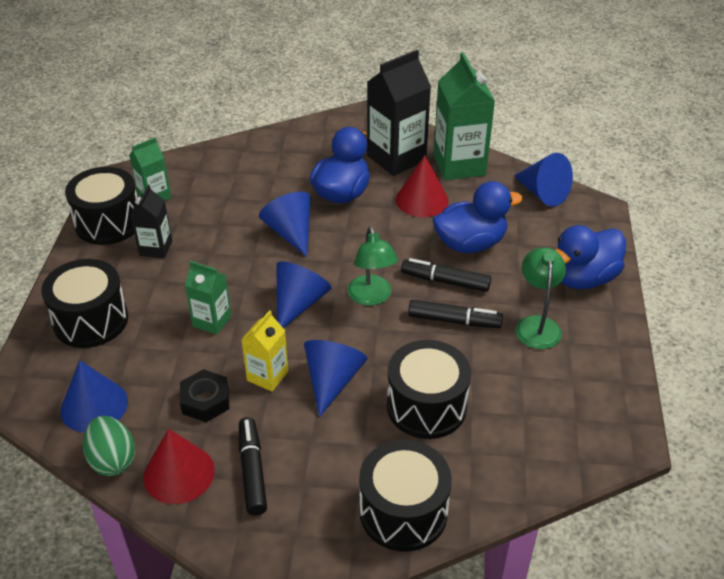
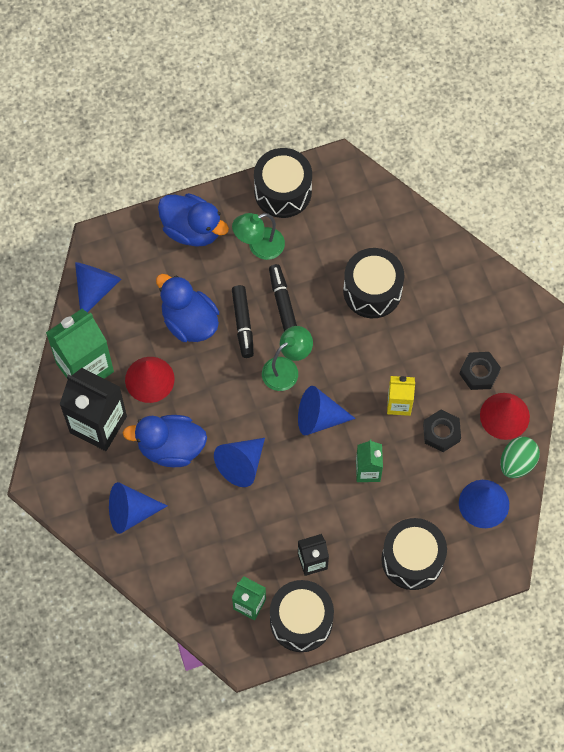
camera: 115 degrees left, 25 degrees up
black marker [239,417,267,516] -> black nut [460,352,501,390]
blue cone [304,340,368,417] -> blue cone moved to [109,482,167,534]
black drum [359,440,452,552] -> black drum moved to [254,148,312,218]

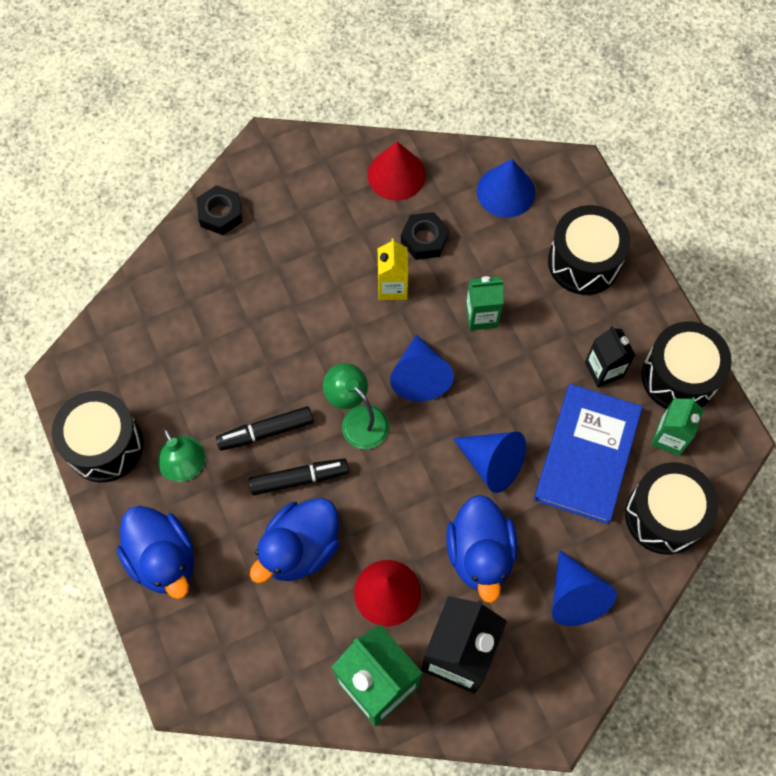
camera: 95 degrees left, 0 degrees up
blue cone [75,262,121,313] -> none
blue duck [158,193,229,247] -> blue duck turned 120 degrees clockwise [117,506,194,599]
black drum [343,248,404,318] -> black drum moved to [625,462,719,555]
black nut [460,352,501,390] -> black nut moved to [197,185,242,235]
green egg [500,437,540,478] -> none
none -> blue book [534,384,642,524]

